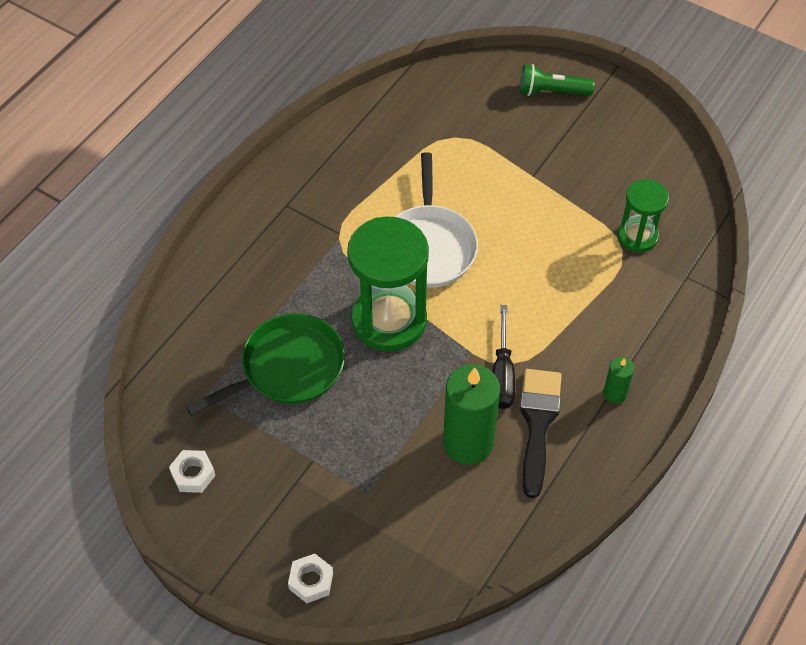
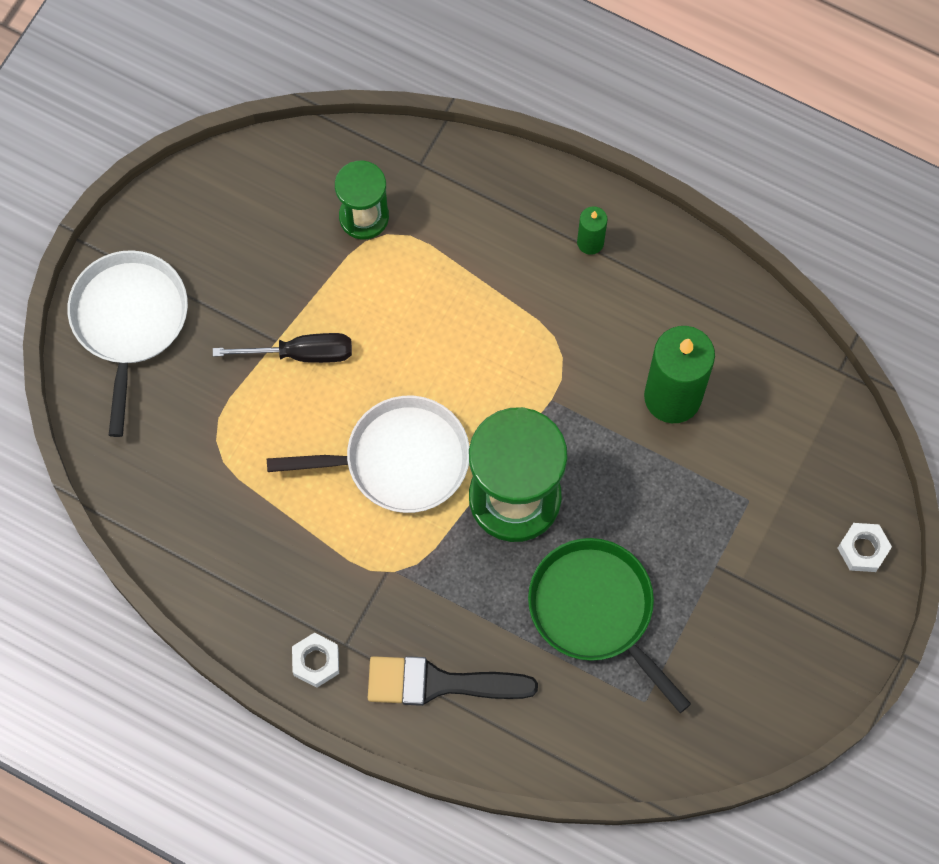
camera: 95 degrees left, 15 degrees up
white nut [169,450,216,493] -> white nut moved to [292,633,339,688]
black screwdriver [493,305,515,409] -> black screwdriver moved to [213,333,352,363]
green flashlight [520,64,595,96] -> white pan [67,250,188,437]
black brush [520,369,562,498] -> black brush moved to [368,656,538,706]

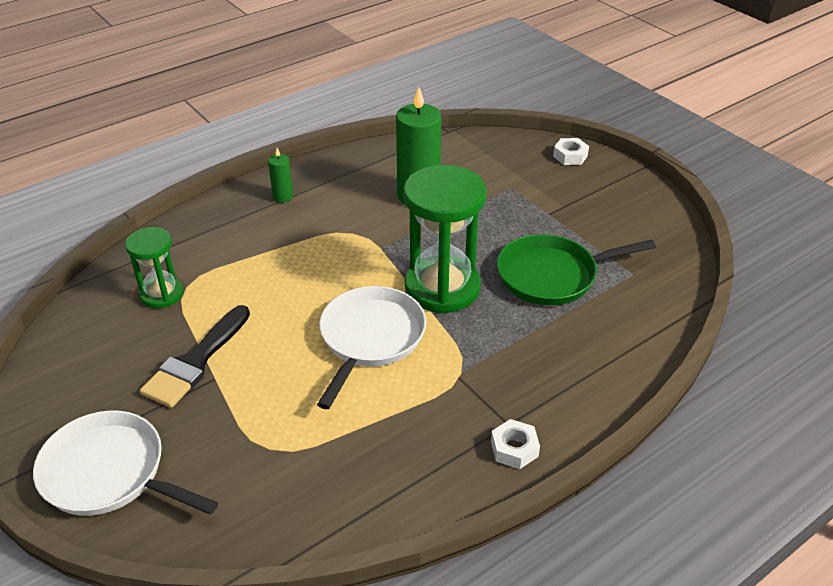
camera: 65 degrees left, 30 degrees down
black screwdriver [213,333,352,363] -> none
black brush [368,656,538,706] -> black brush moved to [140,305,250,408]

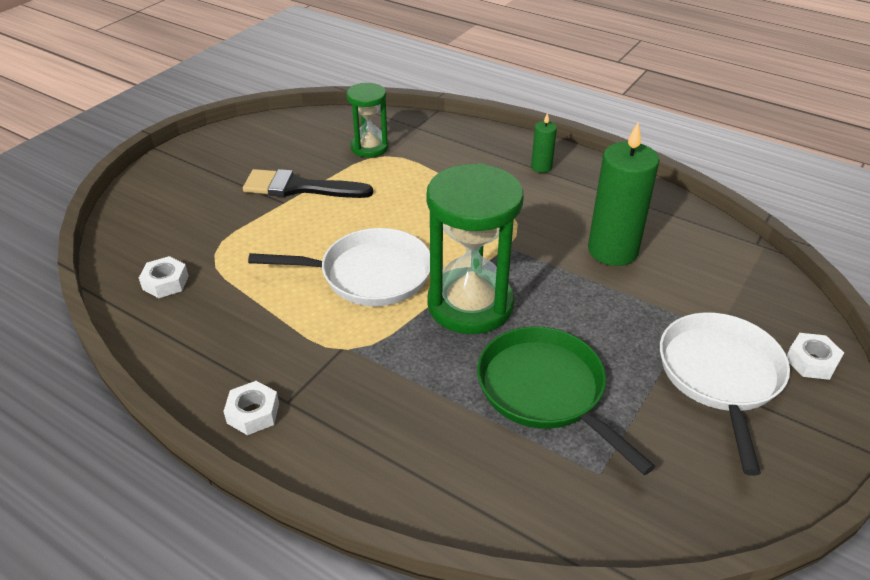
camera: 70 degrees right, 0 degrees up
white pan [33,410,218,516] -> white pan moved to [660,312,790,476]
none -> white nut [139,256,189,298]

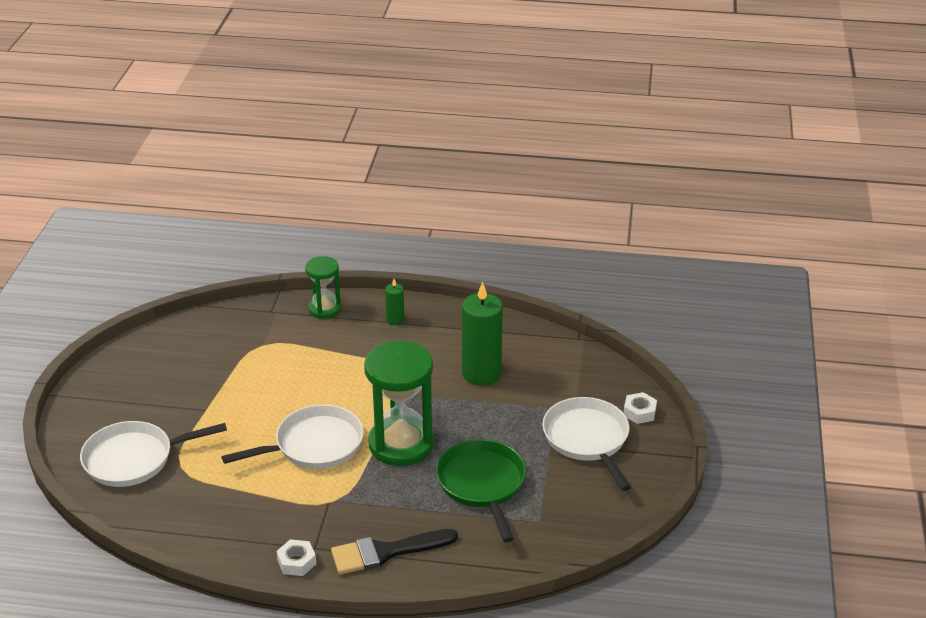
camera: 25 degrees left, 5 degrees down
white nut [139,256,189,298] -> none
black brush [243,169,373,198] -> black brush moved to [331,529,458,575]
green hourglass [346,83,389,157] -> green hourglass moved to [305,256,341,319]
green pan [477,327,655,475] -> green pan turned 45 degrees clockwise [436,439,526,542]
none -> white pan [80,421,227,487]

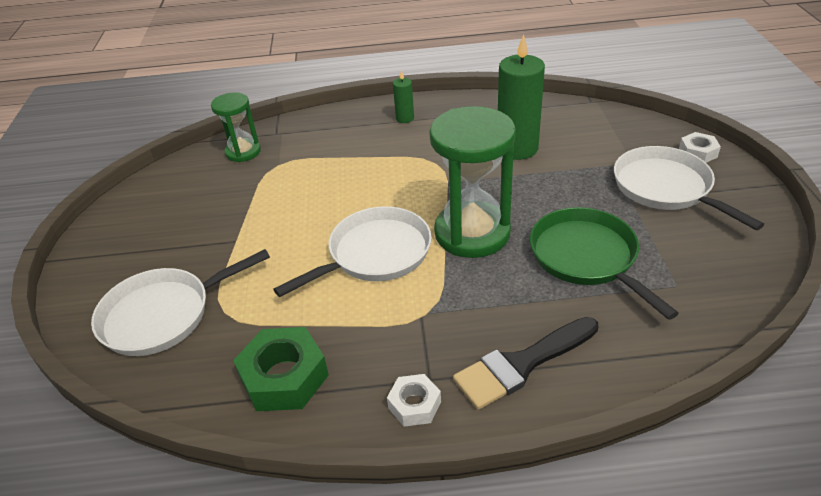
camera: 10 degrees left, 5 degrees up
green hourglass [305,256,341,319] -> green hourglass moved to [211,92,261,162]
none -> green nut [233,327,329,411]

